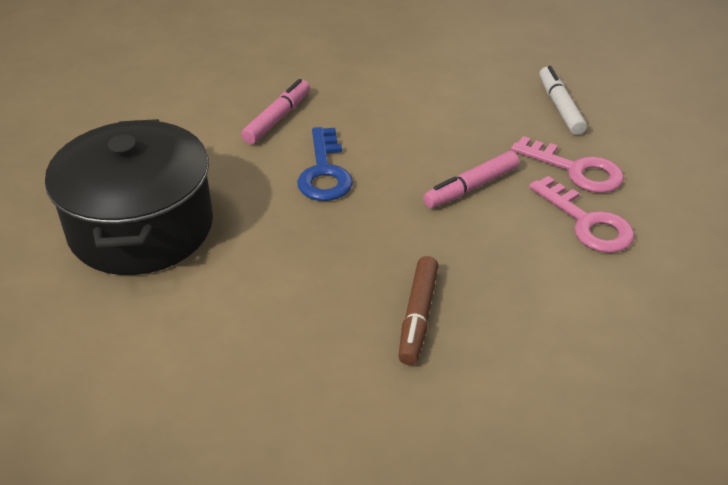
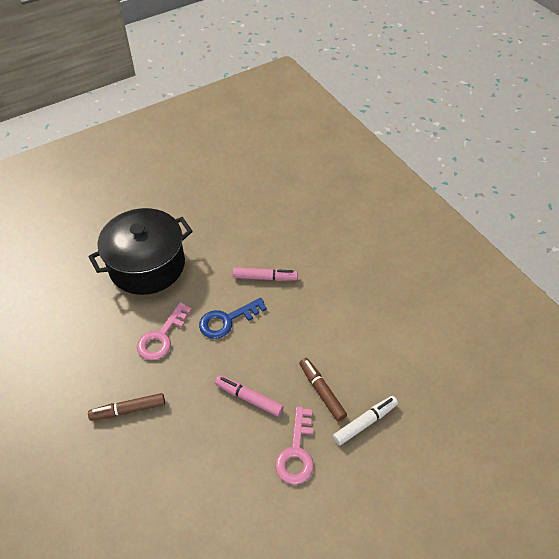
camera: 65 degrees right, 10 degrees up
pink key [529,176,635,253] -> pink key moved to [137,302,192,360]
none -> brown marker [300,358,347,422]

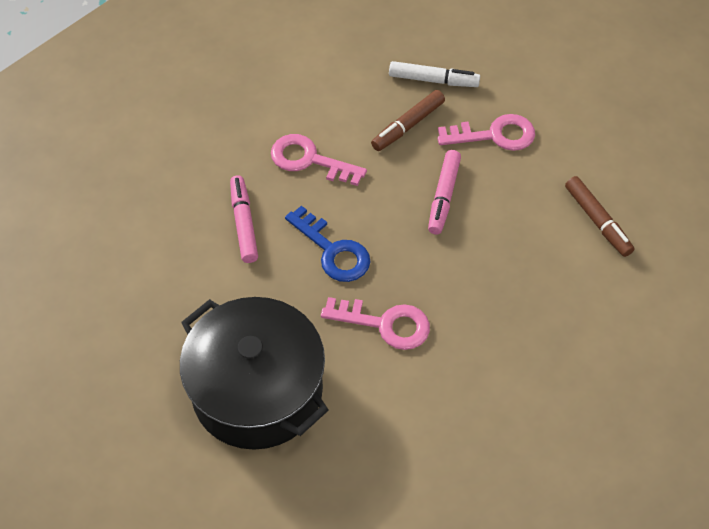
camera: 105 degrees left, 5 degrees up
brown marker [88,393,165,421] -> brown marker moved to [565,176,634,257]
white marker [333,396,398,445] -> white marker turned 150 degrees clockwise [389,61,480,87]
none -> pink key [271,134,367,186]

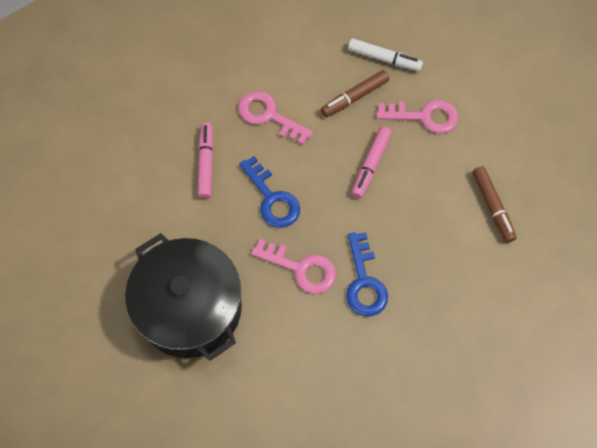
camera: 10 degrees right, 10 degrees up
none -> blue key [346,232,388,316]

